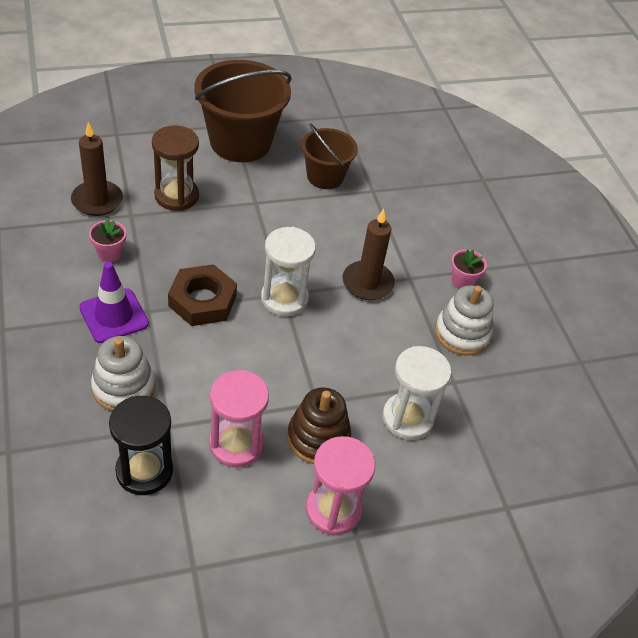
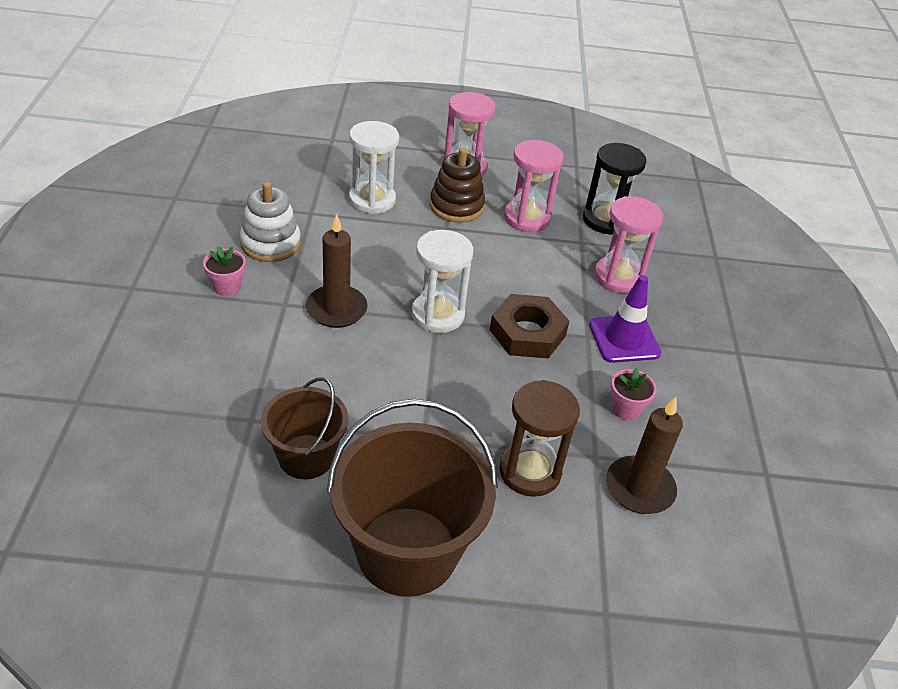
camera: 160 degrees left, 5 degrees down
white stacking toy [91,336,155,411] -> pink hourglass [594,196,663,293]

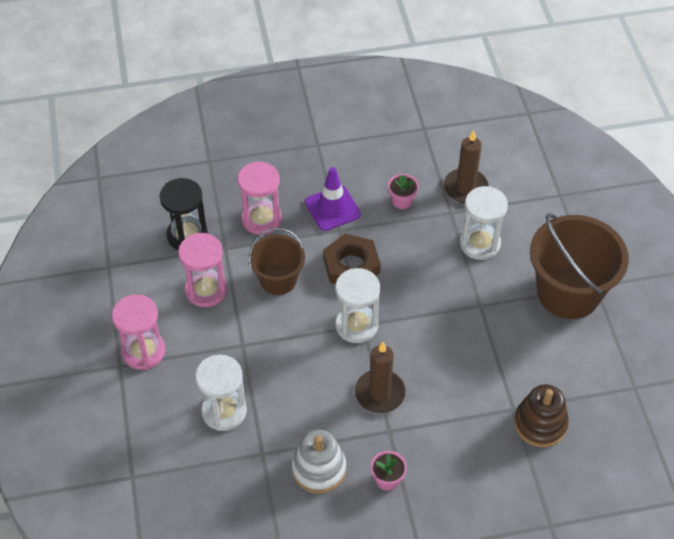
camera: 100 degrees left, 10 degrees up
brown bucket [261,377,348,479] -> brown bucket moved to [248,228,305,295]
brown stacking toy [430,147,485,223] -> brown stacking toy moved to [514,384,569,447]
brown hourglass [499,380,580,497] -> white hourglass [460,186,508,260]

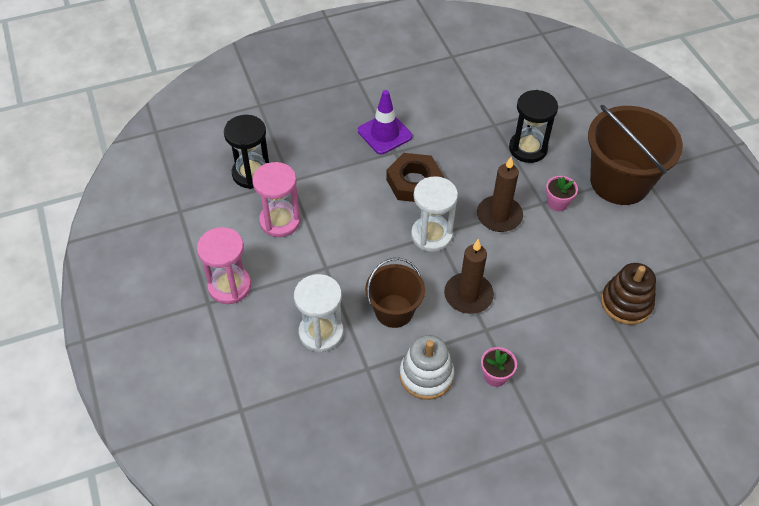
camera: 10 degrees left, 0 degrees up
pink hourglass [237,161,282,235] -> none
brown bucket [248,228,305,295] -> brown bucket moved to [365,258,425,328]
pink flower pot [388,174,419,209] -> pink flower pot moved to [546,176,578,211]
brown candle [444,130,489,203] -> brown candle moved to [477,157,523,232]
white hourglass [460,186,508,260] -> black hourglass [509,90,558,163]

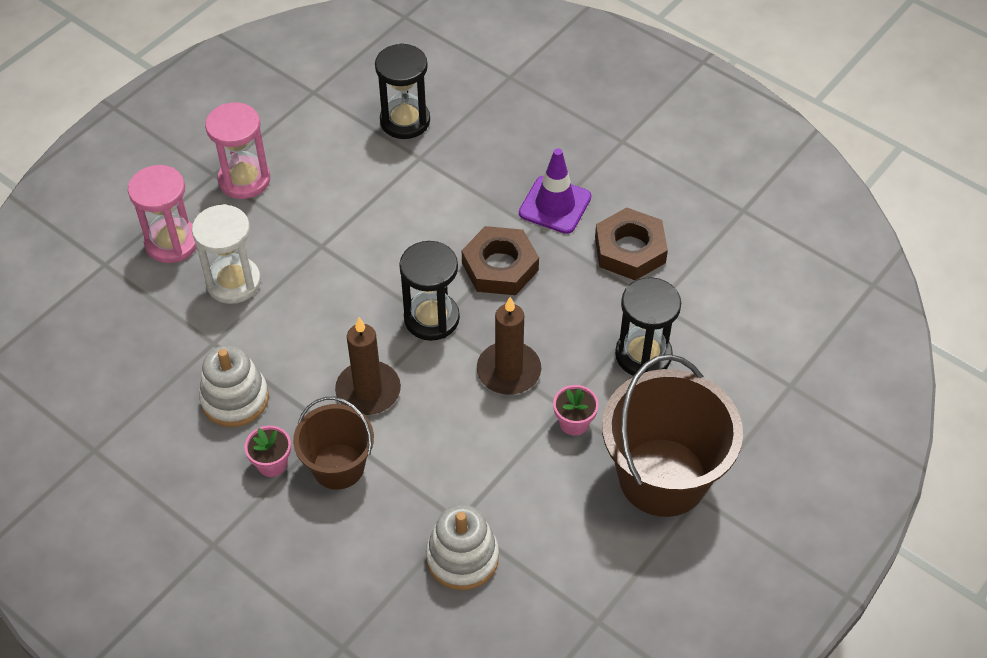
camera: 60 degrees right, 0 degrees up
pink hourglass [253,162,301,237] -> pink hourglass moved to [128,165,197,263]
brown bucket [365,258,425,328] -> brown bucket moved to [293,397,374,490]
white hourglass [411,176,458,252] -> black hourglass [399,241,460,341]
brown stacking toy [601,263,656,325] -> white stacking toy [426,504,499,590]
none -> brown nut [595,207,668,280]

